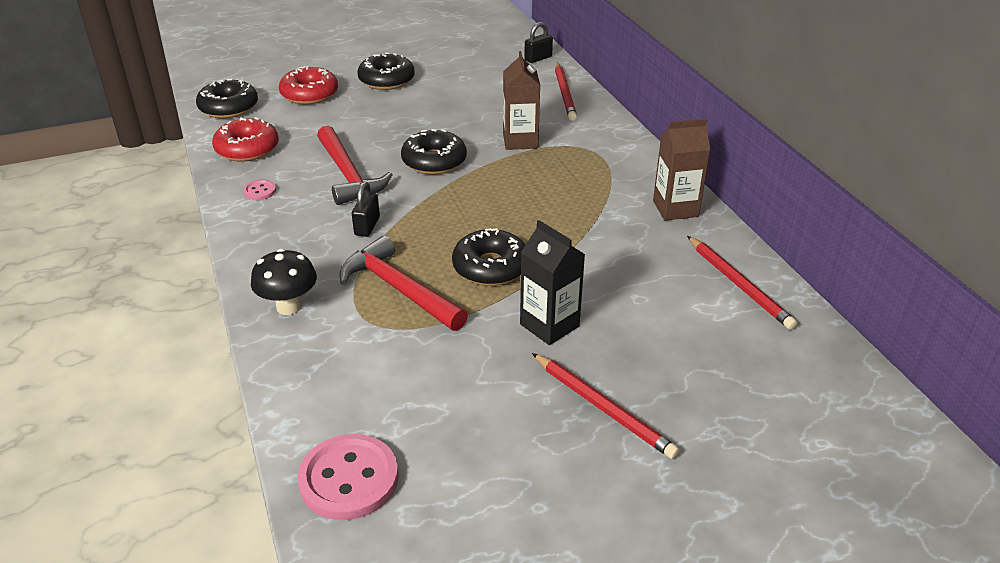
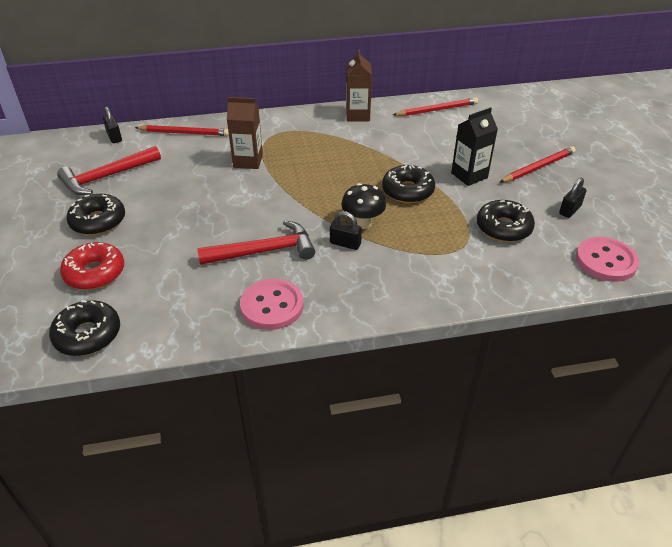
camera: 80 degrees left, 5 degrees up
red donut [212,117,279,162] -> none
pink button [243,180,276,200] -> pink button [240,279,304,330], size x2.14
black mushroom [251,249,317,315] -> black mushroom moved to [341,183,386,229]
red hammer [339,236,468,331] -> red hammer moved to [57,146,161,195]
black donut [401,129,467,175] -> black donut moved to [477,200,535,242]
none -> black padlock [559,178,587,218]

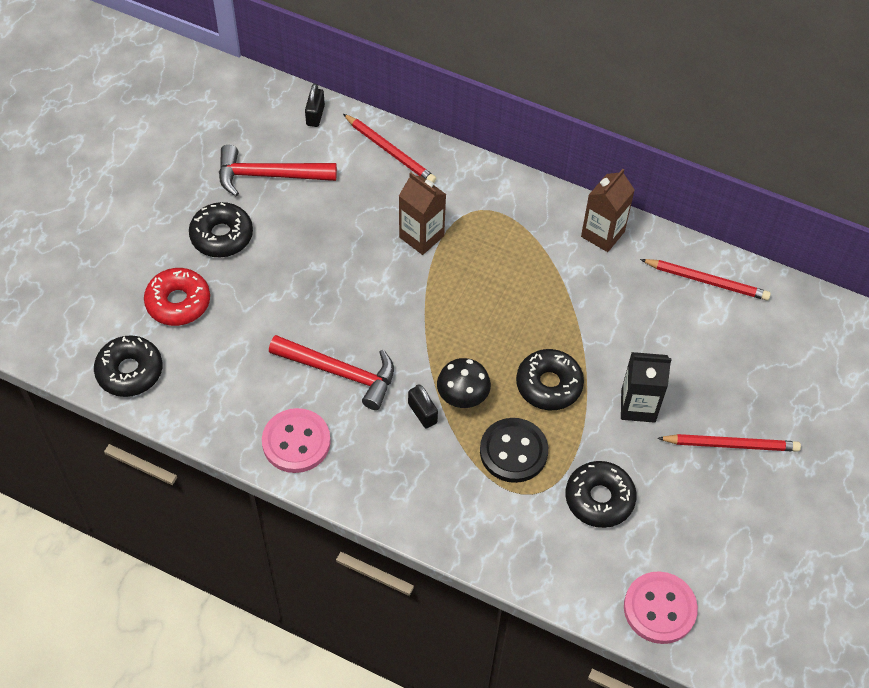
camera: 35 degrees right, 15 degrees up
black padlock [559,178,587,218] -> none
none -> black button [480,418,548,483]

